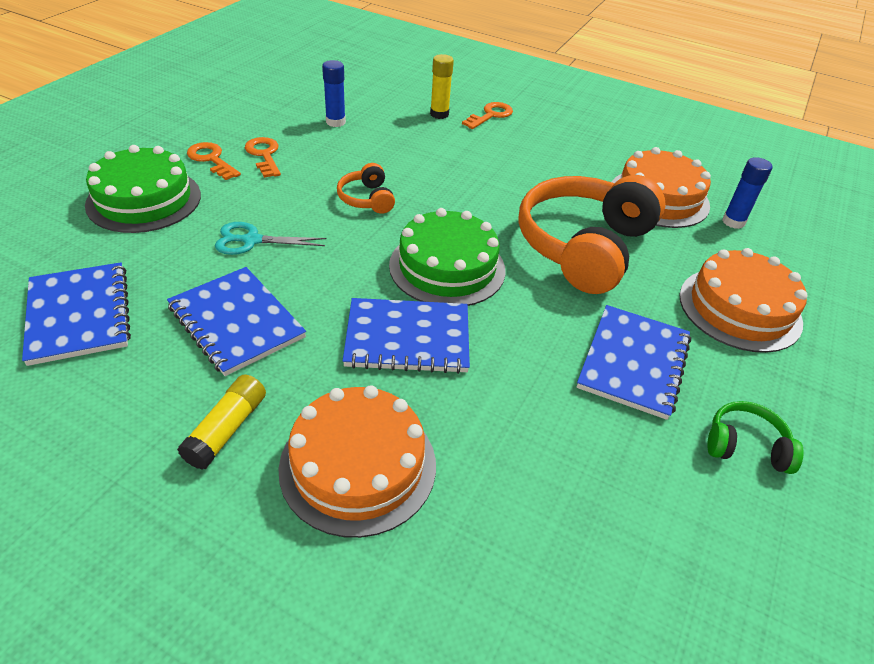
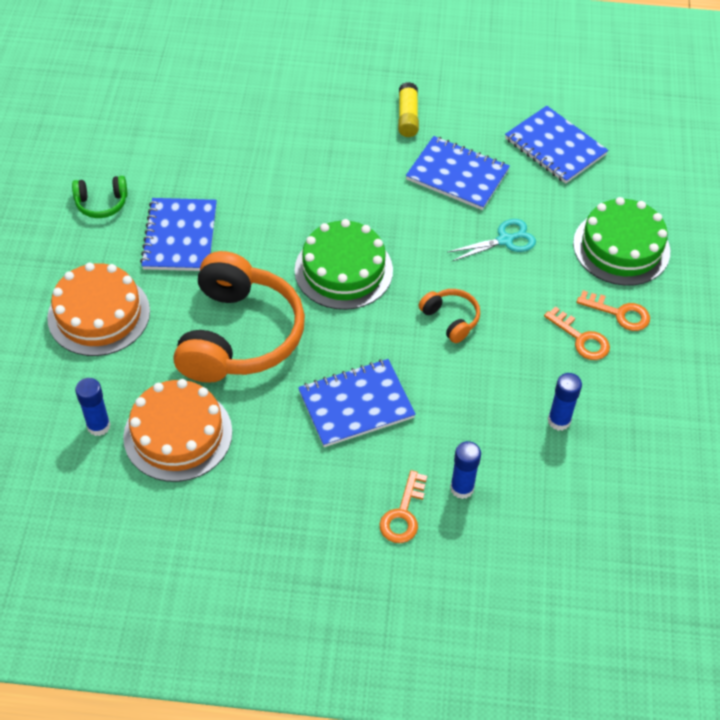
camera: 160 degrees right, 10 degrees up
orange cake [279,385,436,538] -> none
blue notebook [343,298,470,374] -> blue notebook moved to [298,359,416,447]
yellow glue stick [430,54,454,119] -> blue glue stick [450,441,481,499]

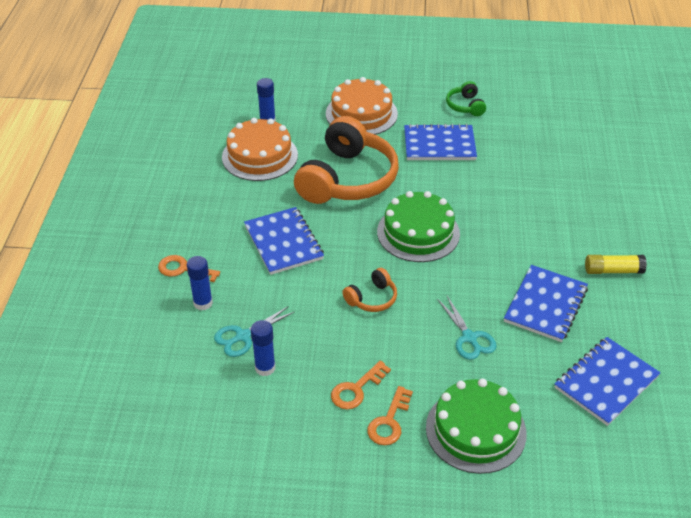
camera: 90 degrees right, 10 degrees down
orange headphones [173,251,305,383] -> orange headphones turned 75 degrees counterclockwise [294,116,399,204]
none -> turquoise scissors [214,306,294,357]

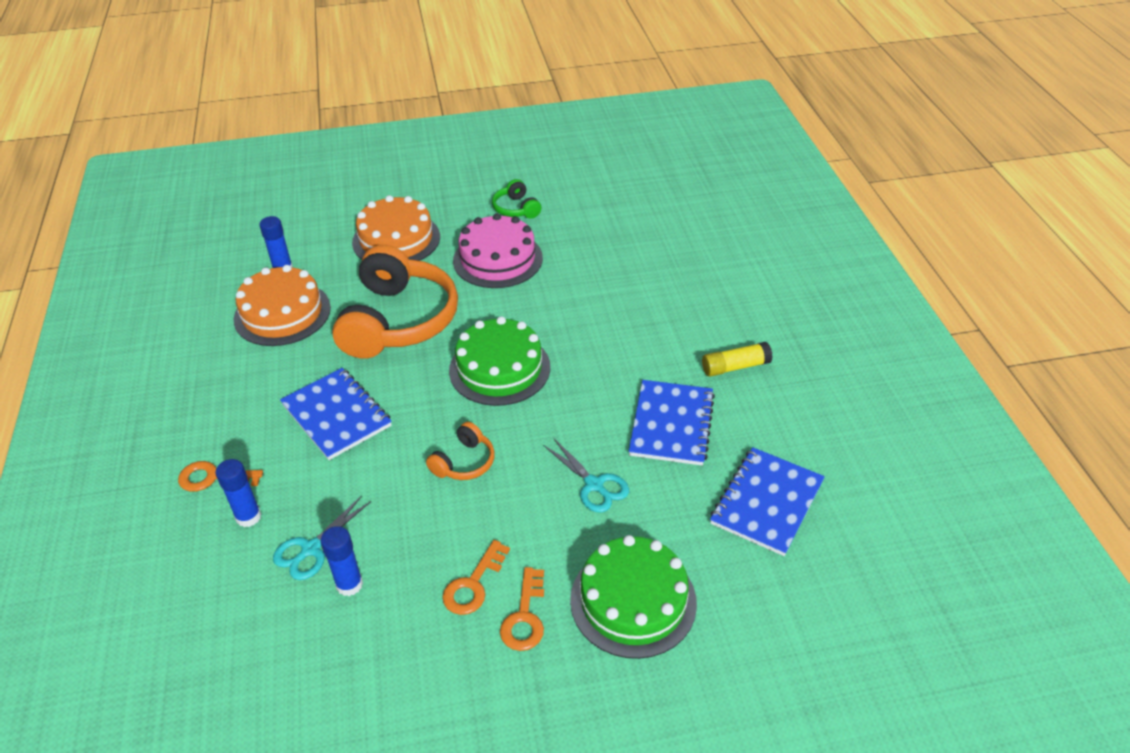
camera: 15 degrees left, 0 degrees up
blue notebook [404,124,477,160] -> pink cake [453,213,543,288]

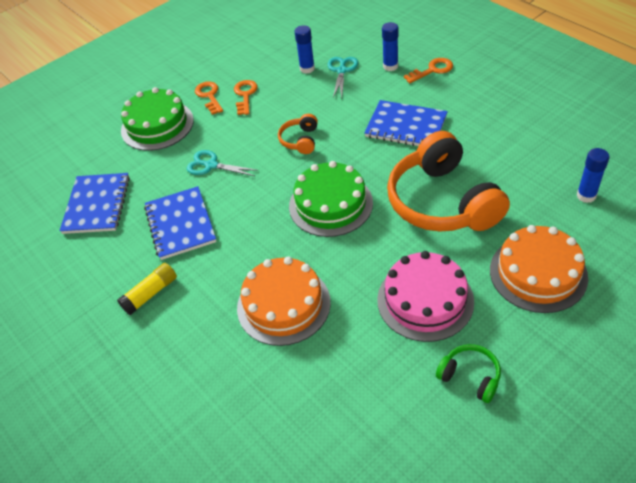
camera: 155 degrees right, 5 degrees up
orange cake [234,265,331,346] -> orange cake moved to [237,257,331,346]

